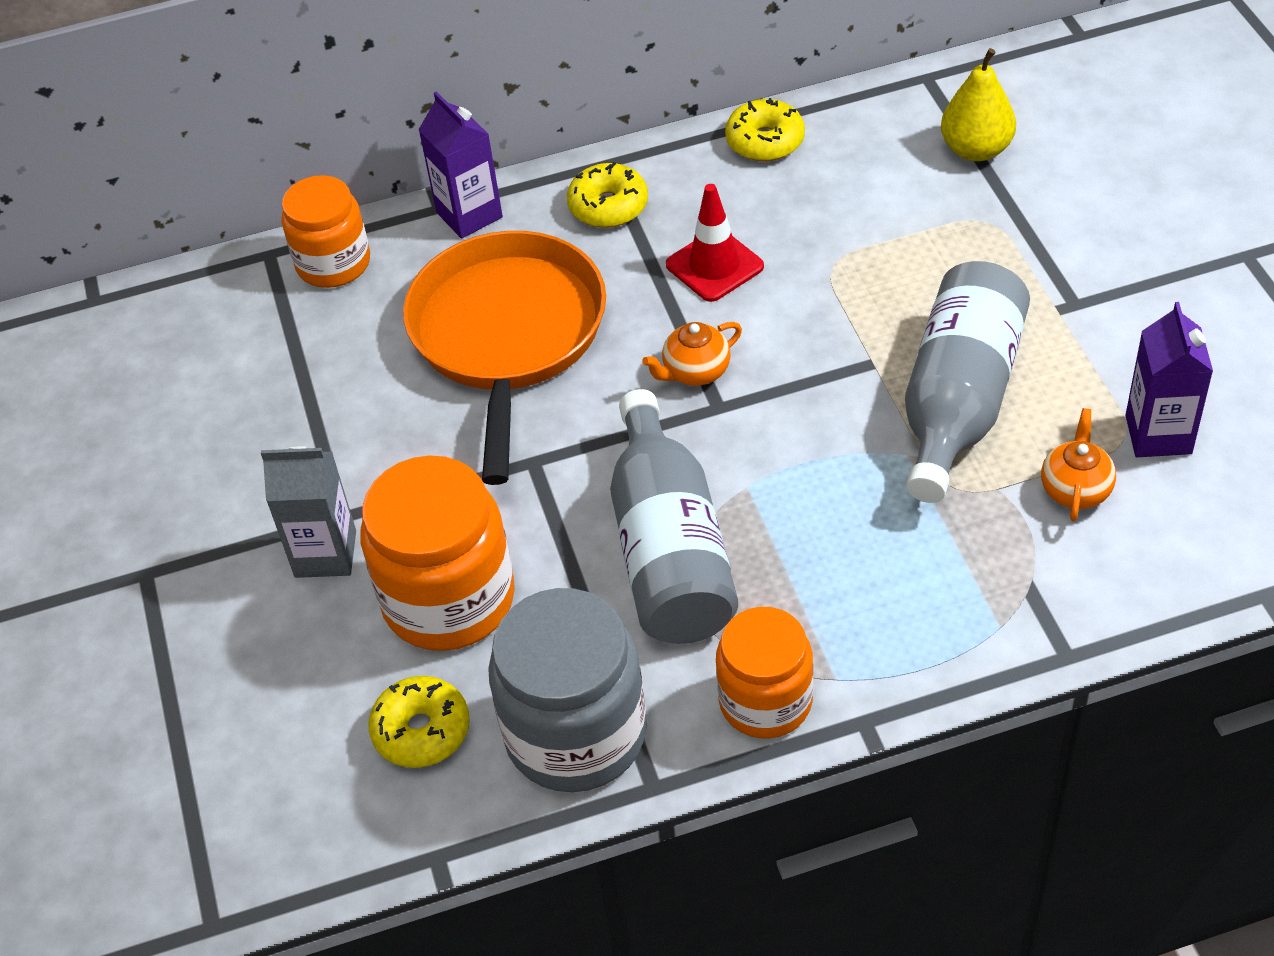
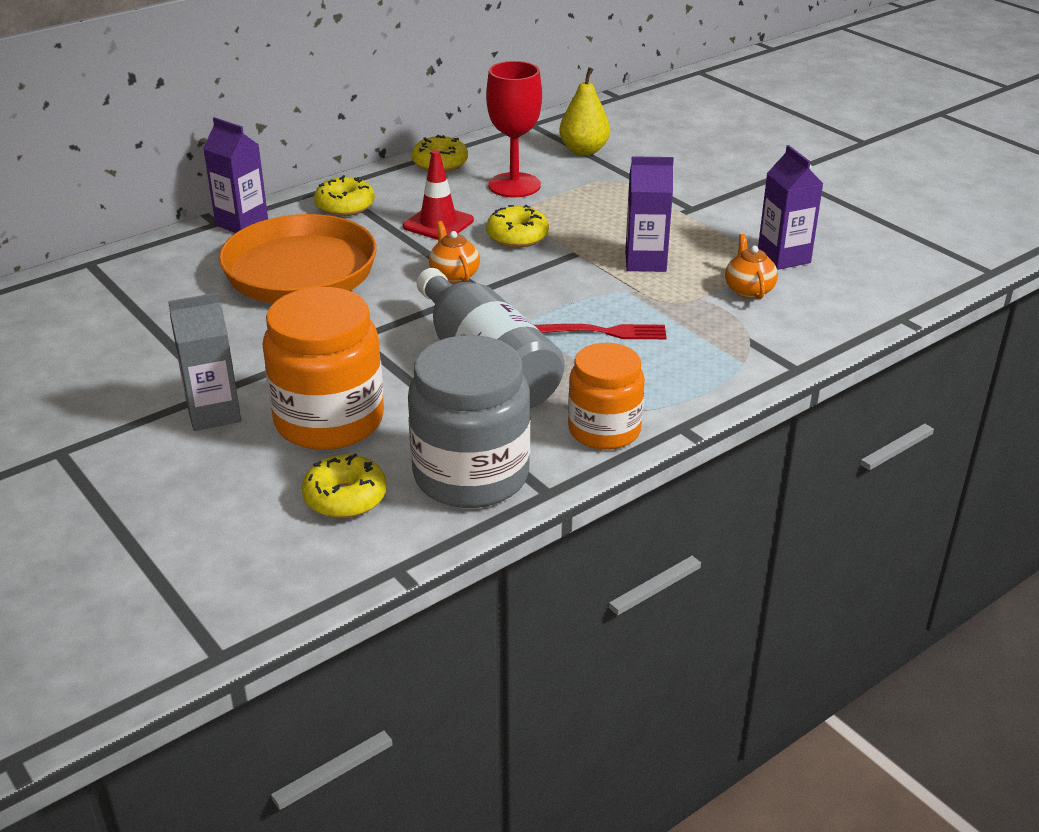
camera: 25 degrees left, 15 degrees down
orange jar [282,175,370,288] -> none
orange teapot [642,322,742,386] -> orange teapot turned 120 degrees clockwise [429,221,480,283]
grey bottle [905,261,1030,503] -> purple carton [625,156,674,272]
none -> red goblet [486,61,542,198]
none -> yellow donut [486,205,549,248]
none -> red fork [534,324,667,339]

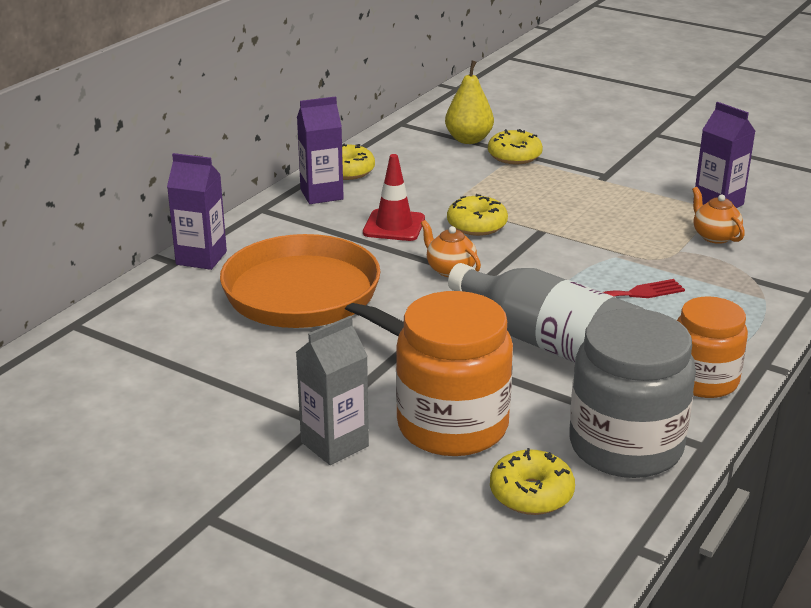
camera: 20 degrees left, 5 degrees down
yellow donut [314,175,375,216] -> yellow donut moved to [488,129,543,164]
red goblet [486,61,542,198] -> none
purple carton [625,156,674,272] -> purple carton moved to [297,96,344,204]

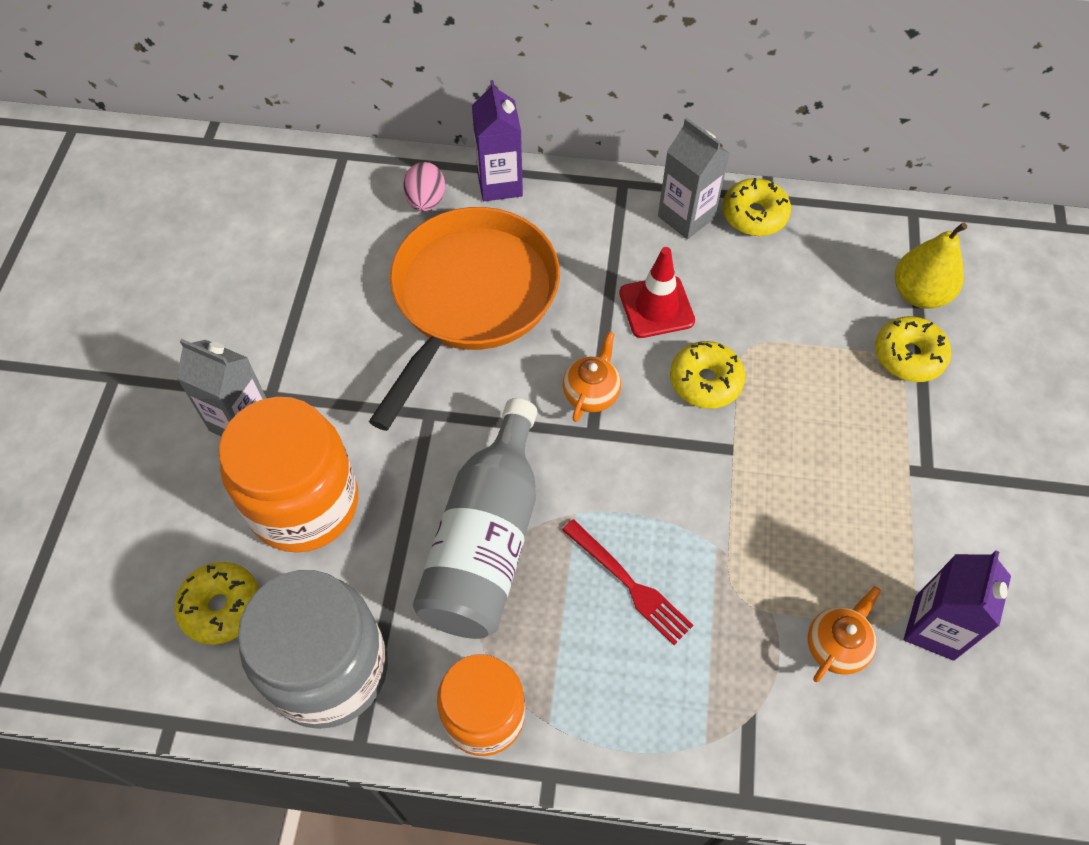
camera: 65 degrees right, 30 degrees up
purple carton [297,96,344,204] -> grey carton [658,118,730,239]
none -> pink egg [403,162,445,212]

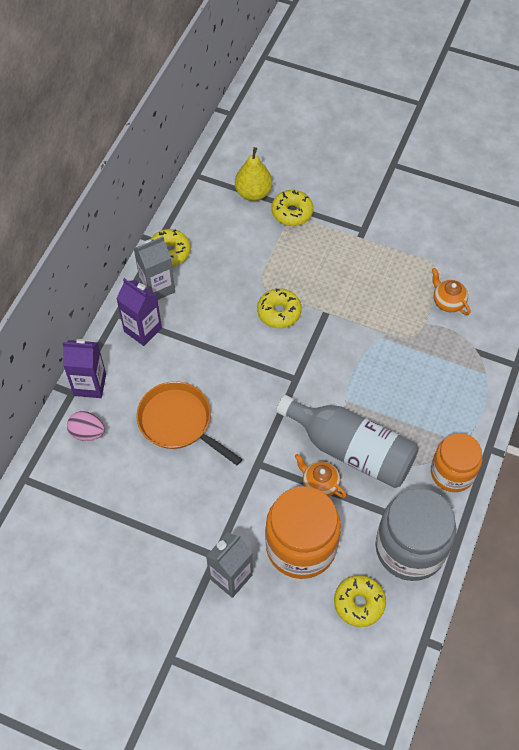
camera: 75 degrees left, 0 degrees up
orange pan [369,207,560,431] -> orange pan [136,381,242,465], size x0.66
red fork [562,519,694,645] -> none
orange teapot [563,332,621,422] -> orange teapot moved to [295,454,347,498]
red traffic cone [619,247,695,338] -> none
purple carton [904,551,1011,661] -> purple carton moved to [116,278,162,346]

